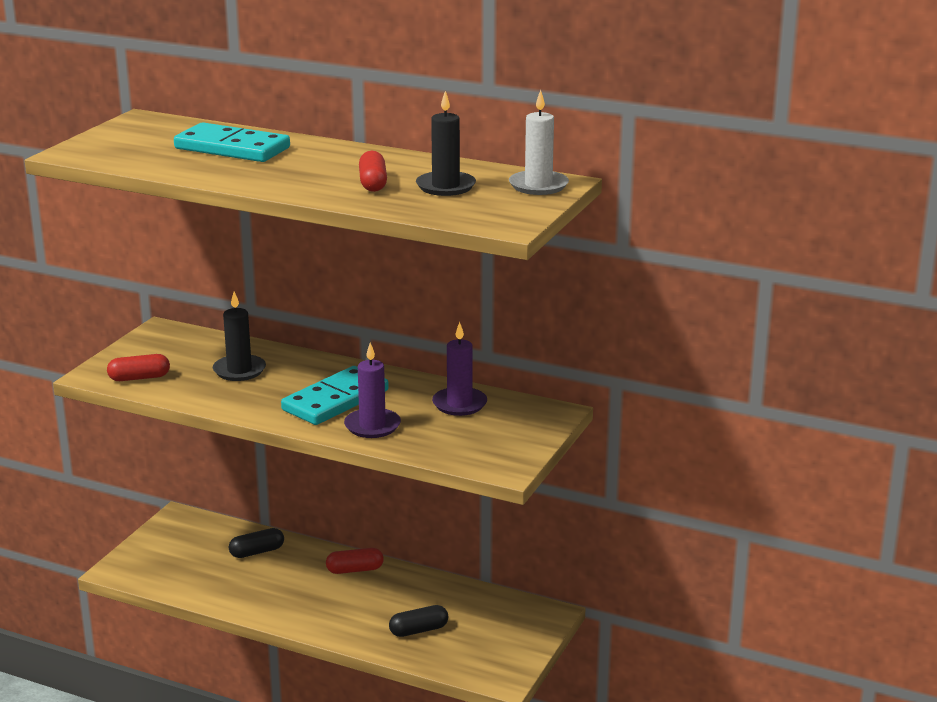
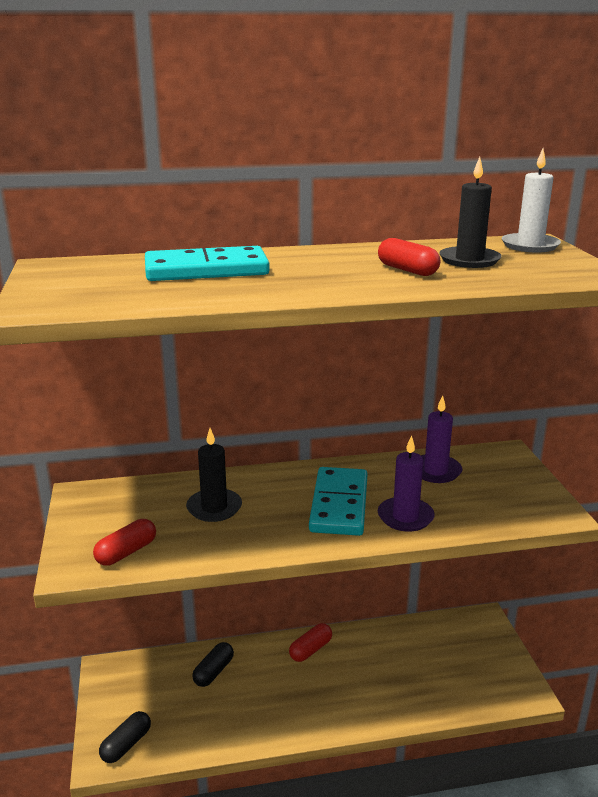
camera: 35 degrees left, 0 degrees up
black capsule [389,605,448,637] -> black capsule moved to [99,711,151,763]

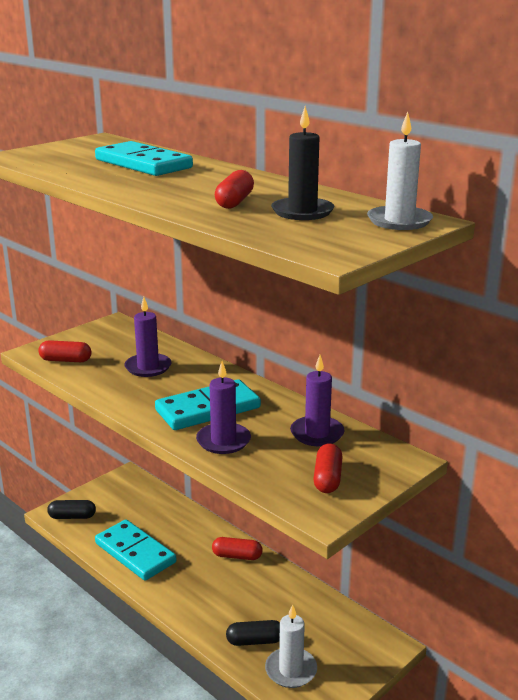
camera: 55 degrees right, 0 degrees up
black candle [186,428,242,522] -> purple candle [125,297,172,377]
black capsule [192,642,234,687] -> black capsule moved to [226,620,280,646]
none -> turquoise domino [95,520,176,581]
none -> white candle [265,604,317,688]
none -> red capsule [313,443,343,493]

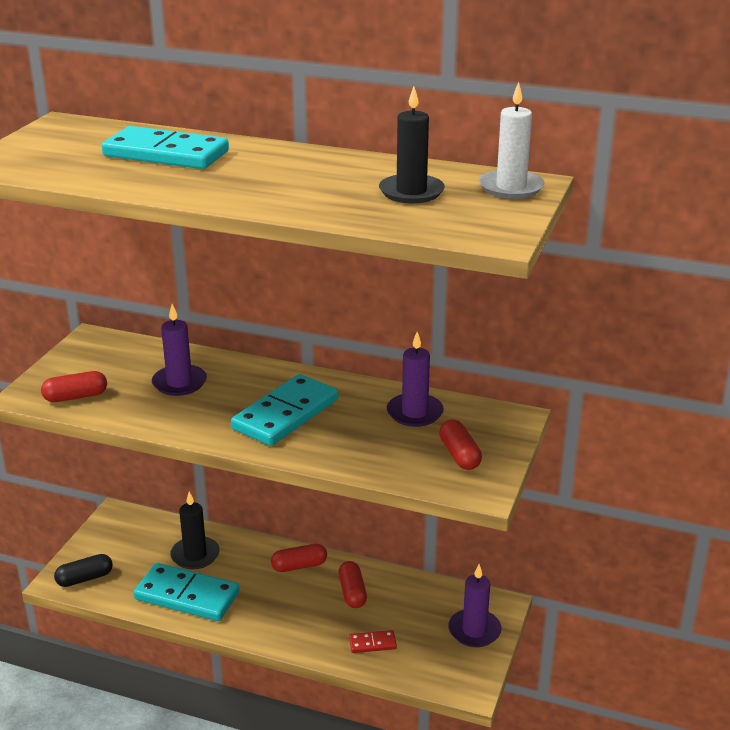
camera: 25 degrees left, 5 degrees up
purple candle [196,361,251,454] -> purple candle moved to [448,564,502,647]
red capsule [215,170,254,209] -> red capsule moved to [338,561,367,608]
black capsule [226,620,280,646] -> red domino [349,630,397,653]
white candle [265,604,317,688] -> none
none -> black candle [170,492,220,570]

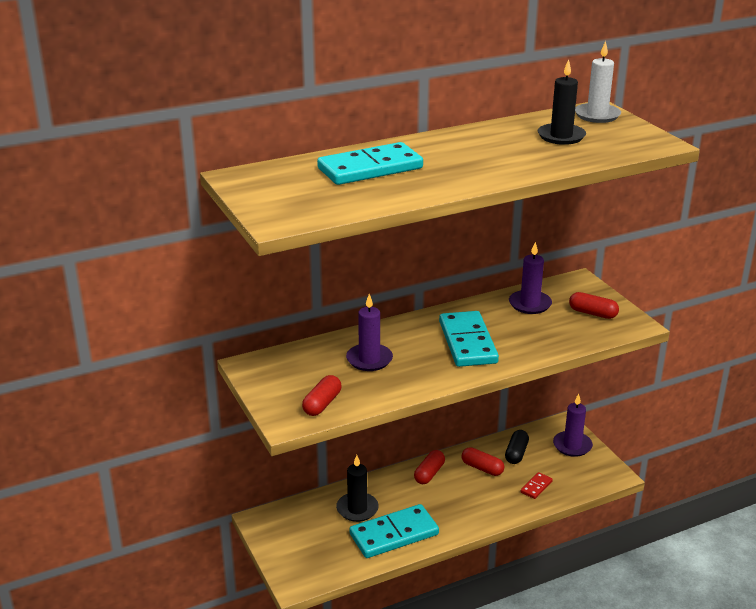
camera: 45 degrees left, 0 degrees up
black capsule [54,554,113,587] -> black capsule moved to [505,430,529,464]

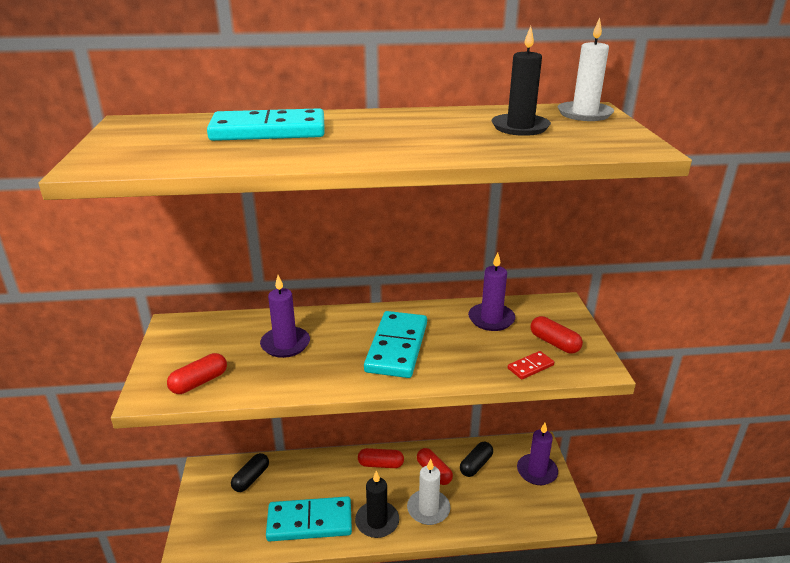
camera: 20 degrees right, 0 degrees up
black candle [336,455,379,522] -> black candle moved to [355,471,399,538]
red capsule [414,450,445,484] -> red capsule turned 45 degrees clockwise [358,448,404,468]
red domino [520,472,553,499] -> red domino moved to [508,351,554,380]
none -> black capsule [231,453,269,492]
none -> white candle [407,459,451,525]

